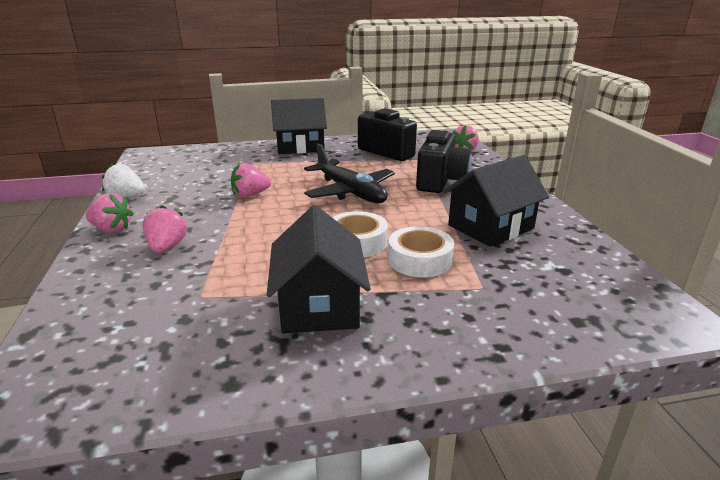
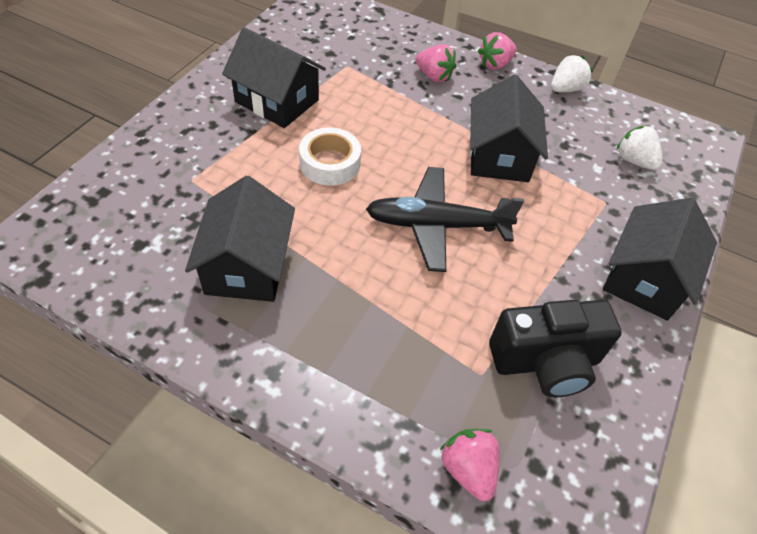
camera: 125 degrees right, 25 degrees up
pink strawberry [231,163,271,198] -> black house [470,75,548,182]
white tape [388,226,454,278] -> none
black camera [416,130,472,193] -> none
none -> white strawberry [617,125,663,170]

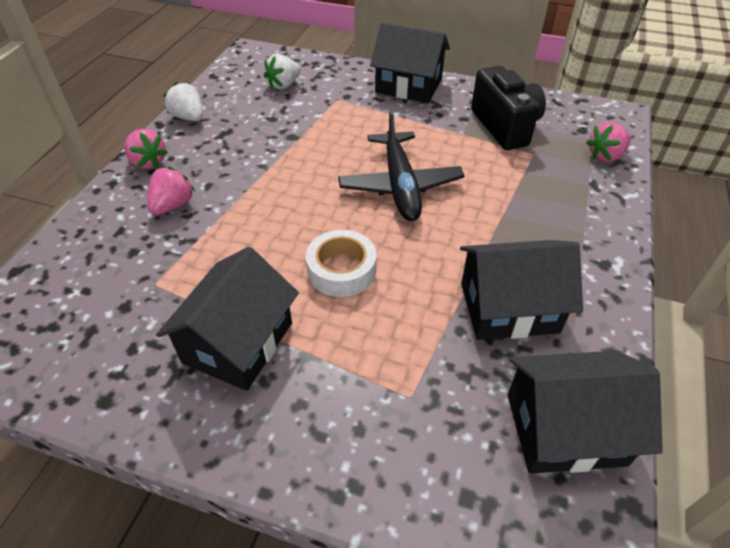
camera: 95 degrees left, 5 degrees down
black house [470,75,548,182] -> black house moved to [508,351,663,474]

